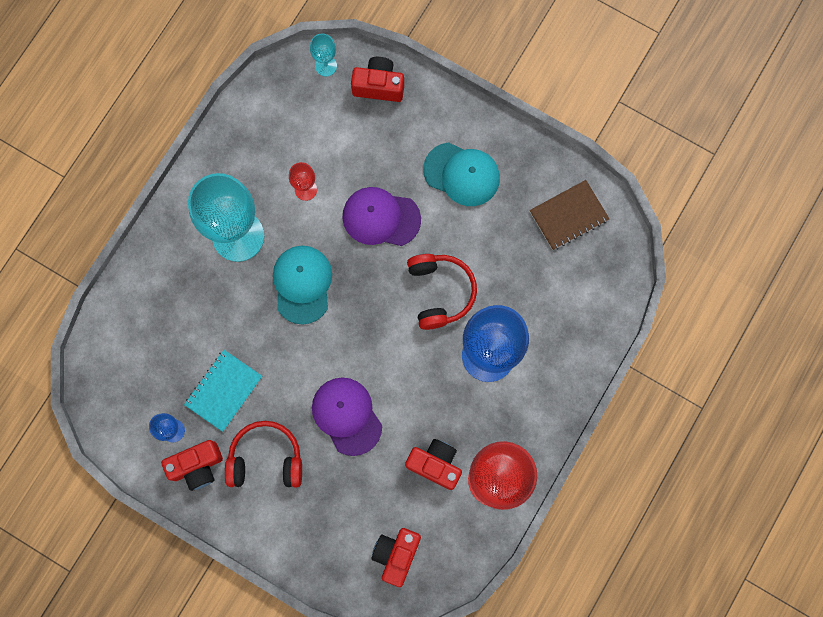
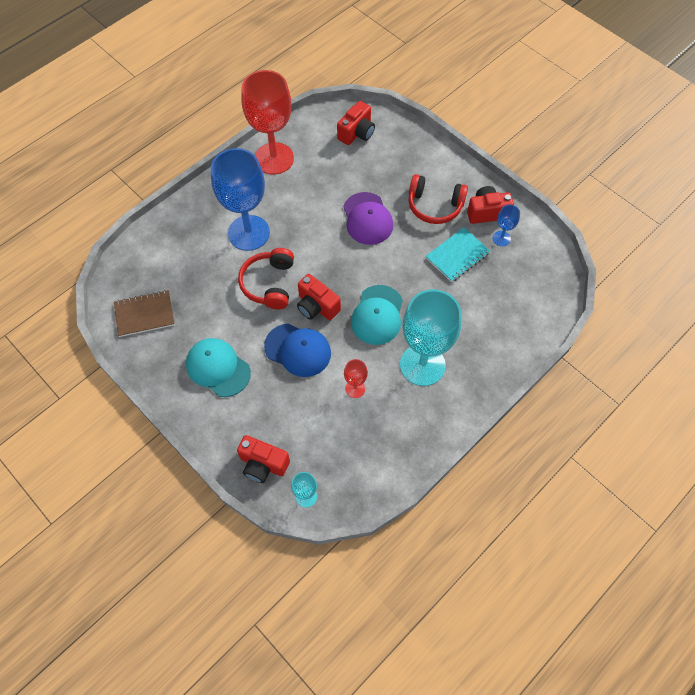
camera: 165 degrees left, 15 degrees down
purple cap [342,187,421,246] -> blue cap [264,323,331,377]
red camera [405,439,462,490] -> red camera moved to [297,274,341,320]

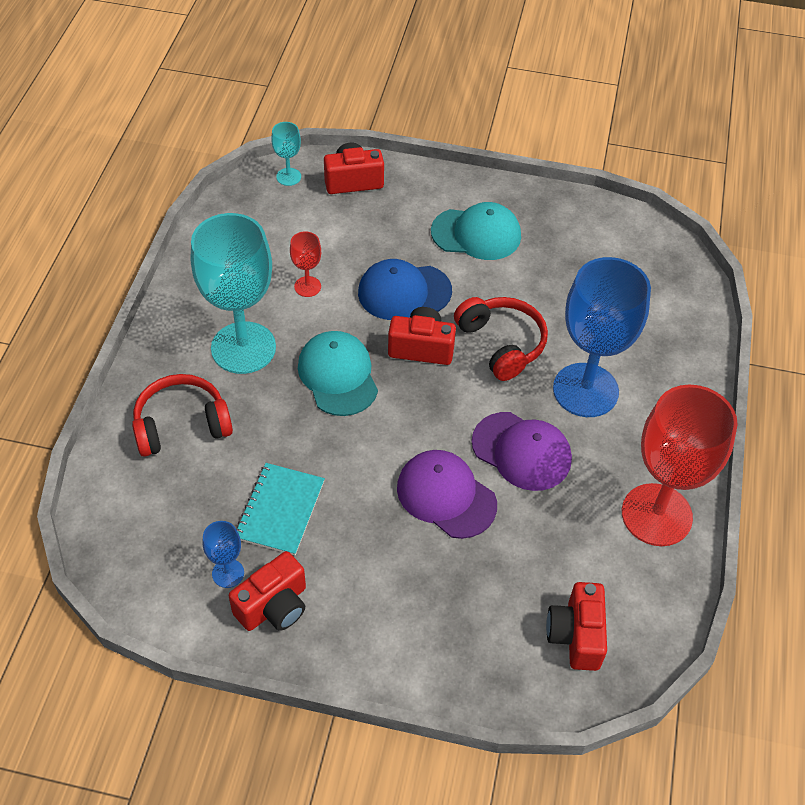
camera: 145 degrees right, 10 degrees down
brown notebook [114,290,175,337] -> none
red headphones [409,174,468,224] -> red headphones moved to [132,374,233,457]
none -> purple cap [472,412,572,491]

